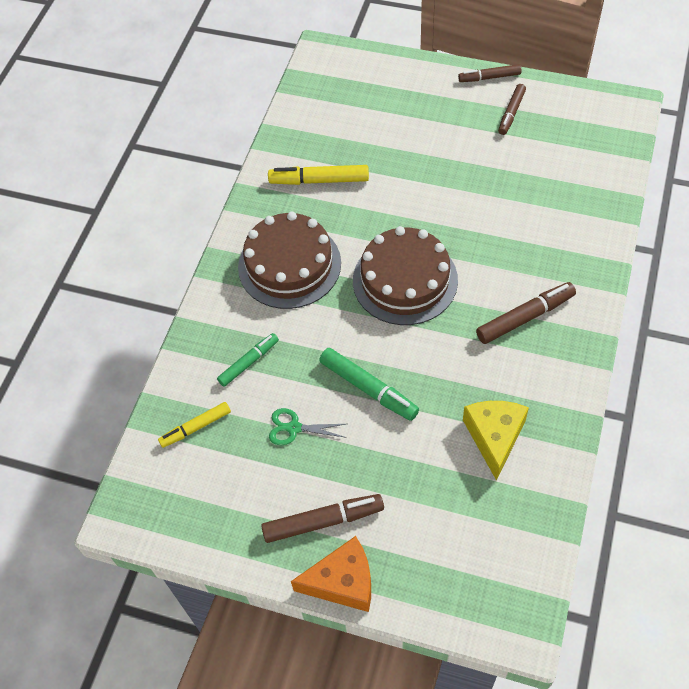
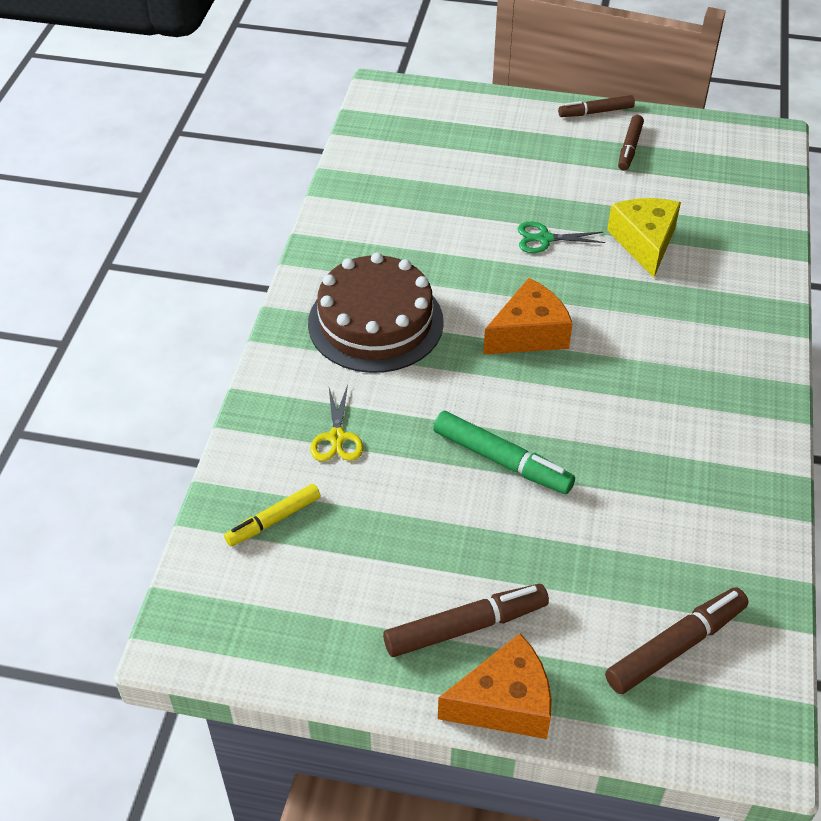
camera: 10 degrees left, 10 degrees down
green marker [217,333,279,387] -> yellow scissors [310,385,363,461]
yellow marker [268,165,369,185] -> none
green scissors [269,408,346,445] -> green scissors moved to [518,222,606,253]
brown cake [353,226,458,325] -> orange cheese [483,278,573,355]
yellow cheese [463,401,529,481] -> yellow cheese moved to [607,198,681,278]
brown marker [476,282,576,344] -> brown marker moved to [605,587,748,694]

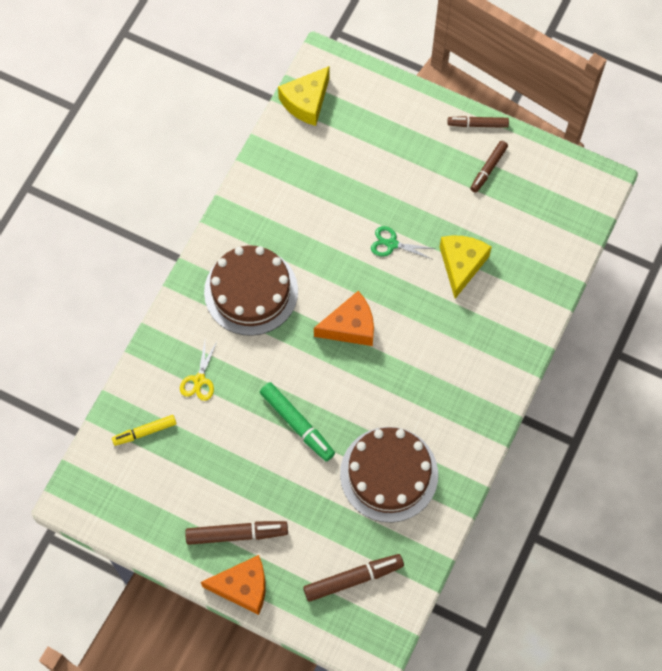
camera: 15 degrees right, 20 degrees up
none -> yellow cheese [278,66,330,126]
none -> brown cake [340,427,438,522]

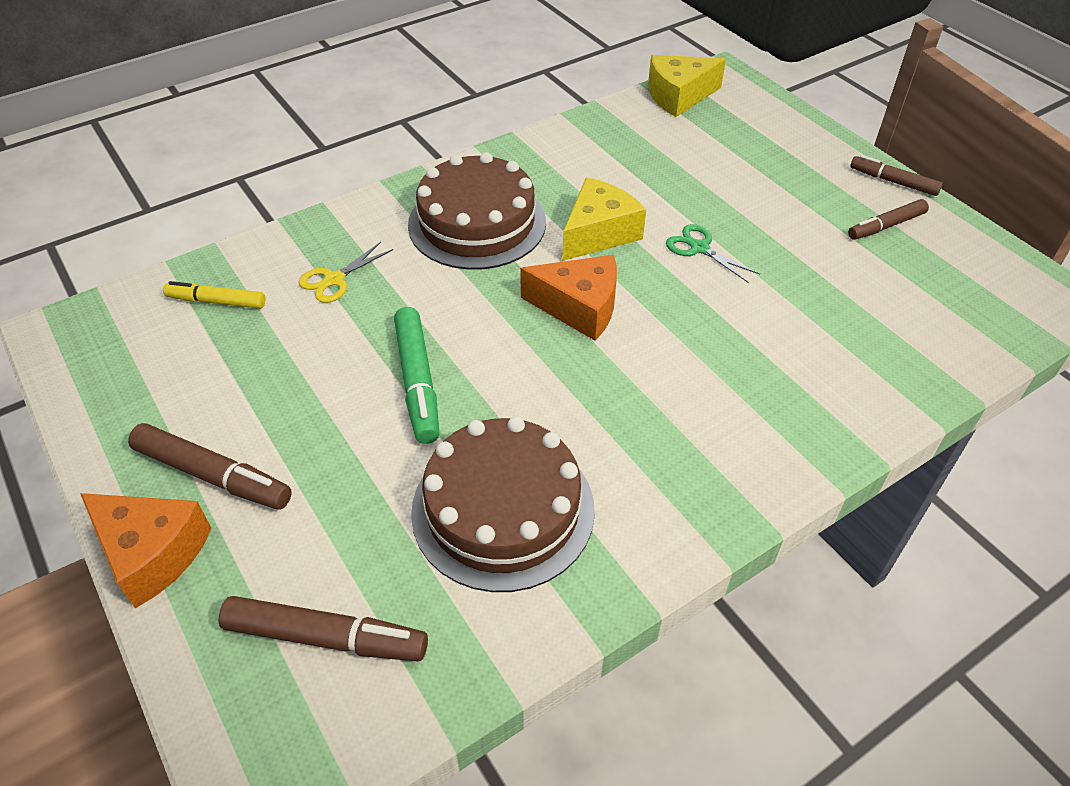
camera: 30 degrees right, 20 degrees down
yellow cheese [440,236,492,299] -> yellow cheese moved to [562,177,646,261]

